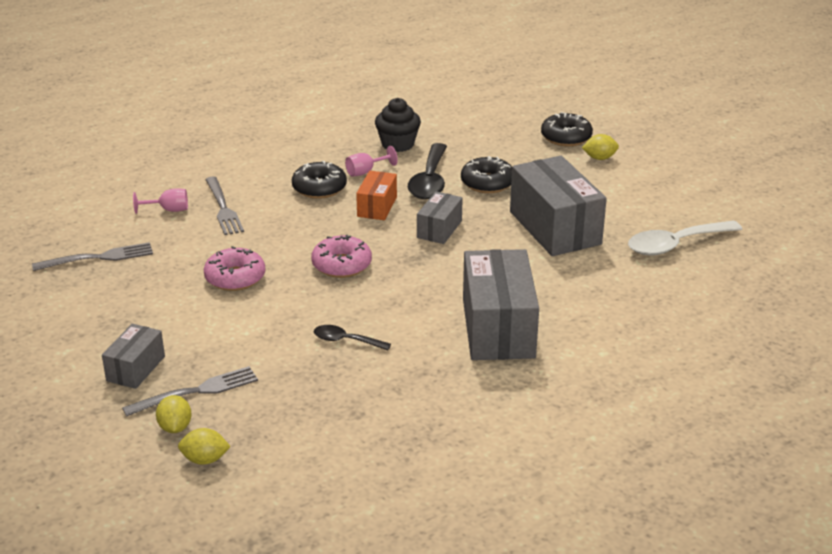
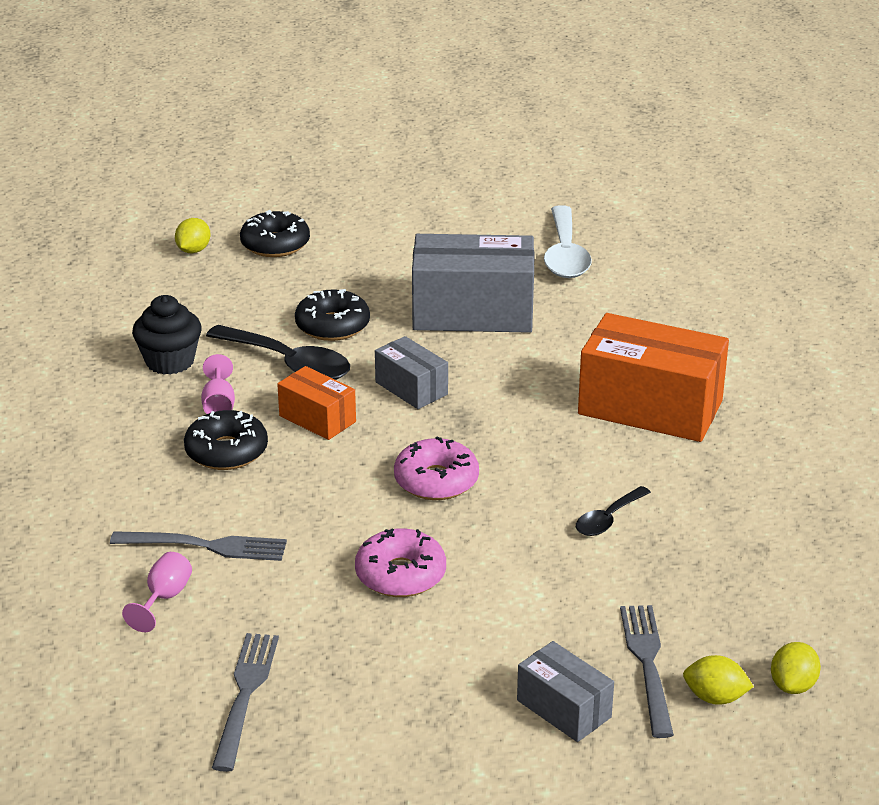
camera: 65 degrees left, 0 degrees up
grey box [463,249,539,360] -> orange box [578,313,729,442]
yellow lemon [582,134,619,160] -> yellow lemon moved to [175,218,210,253]

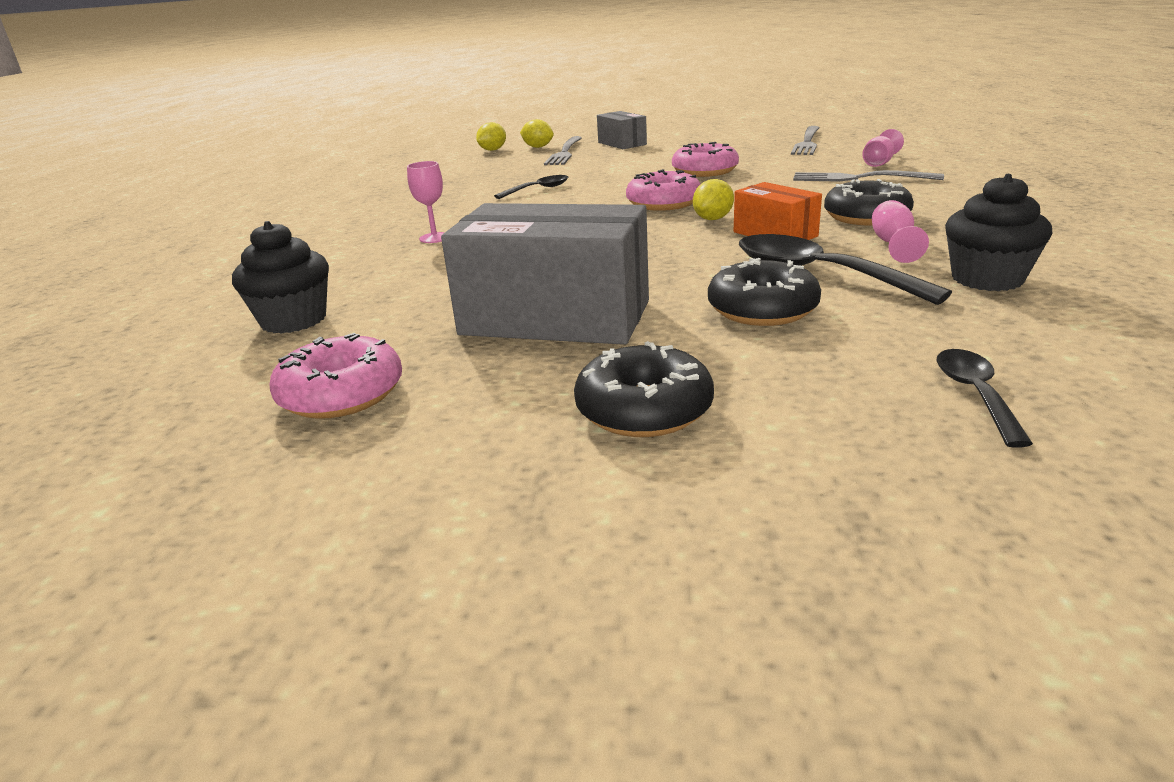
camera: 165 degrees left, 5 degrees down
yellow lemon [175,218,210,253] -> yellow lemon moved to [693,179,734,220]
black donut [240,210,310,257] -> black donut moved to [574,341,714,437]
grey box [375,336,448,409] -> none
white spoon [544,205,592,278] -> pink donut [269,333,402,419]
orange box [578,313,729,442] -> pink goblet [407,161,445,243]
none -> black cupcake [232,221,329,334]
none -> black spoon [937,349,1033,448]

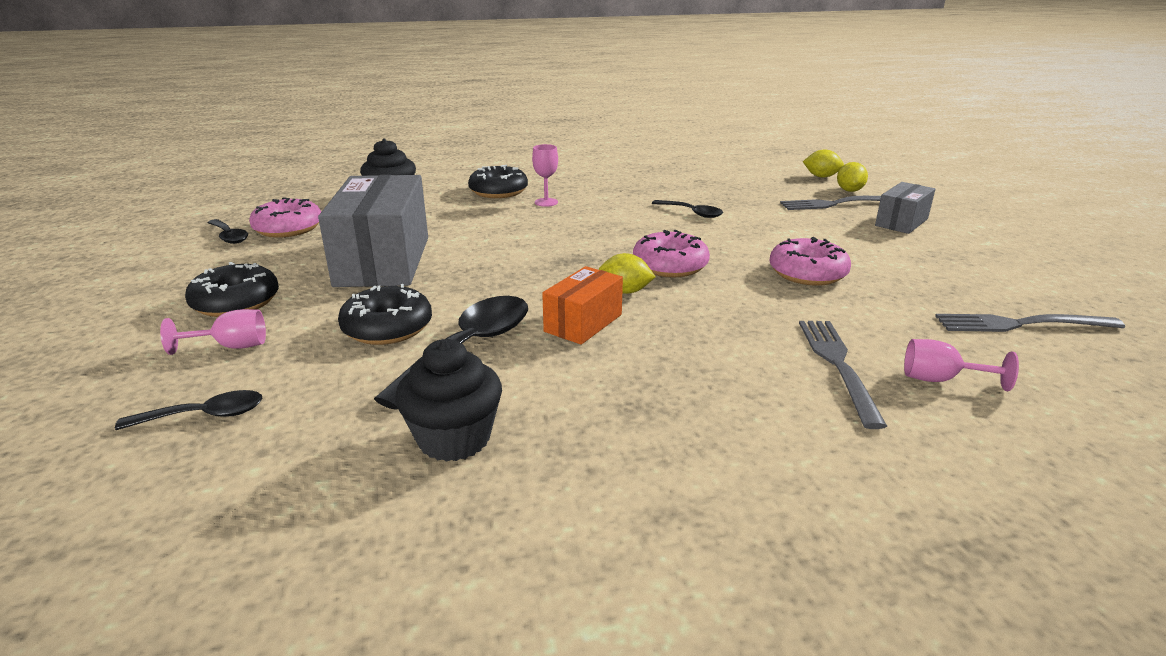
camera: 70 degrees right, 0 degrees up
black donut [824,179,914,226] -> black donut moved to [468,165,528,198]
pink goblet [872,200,929,263] -> pink goblet moved to [160,309,266,355]
none -> black spoon [208,219,248,244]

